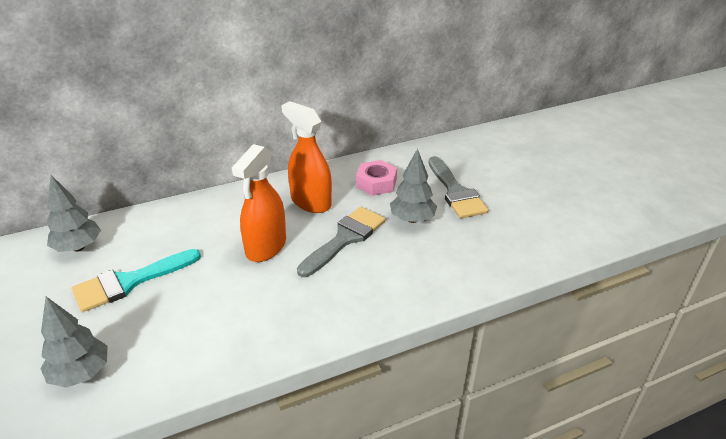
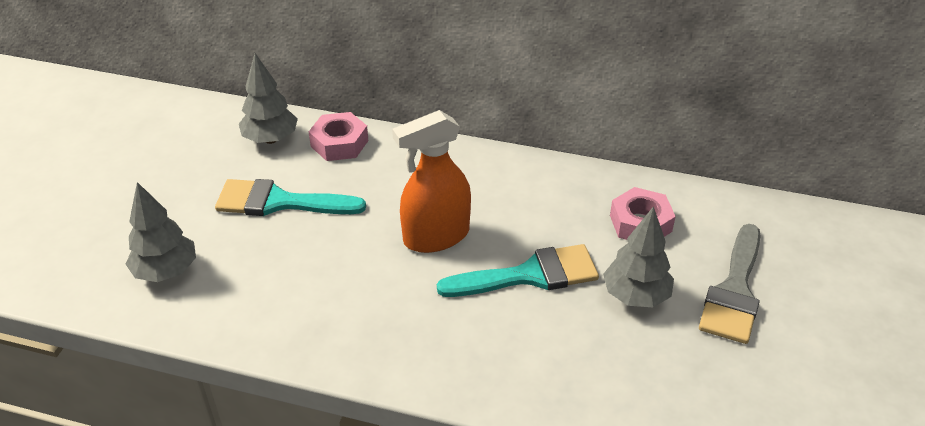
camera: 40 degrees right, 5 degrees up
orange spray bottle [281,101,332,213] -> none
grey brush [297,207,386,277] -> turquoise brush [437,244,599,297]
none -> pink nut [309,112,368,161]

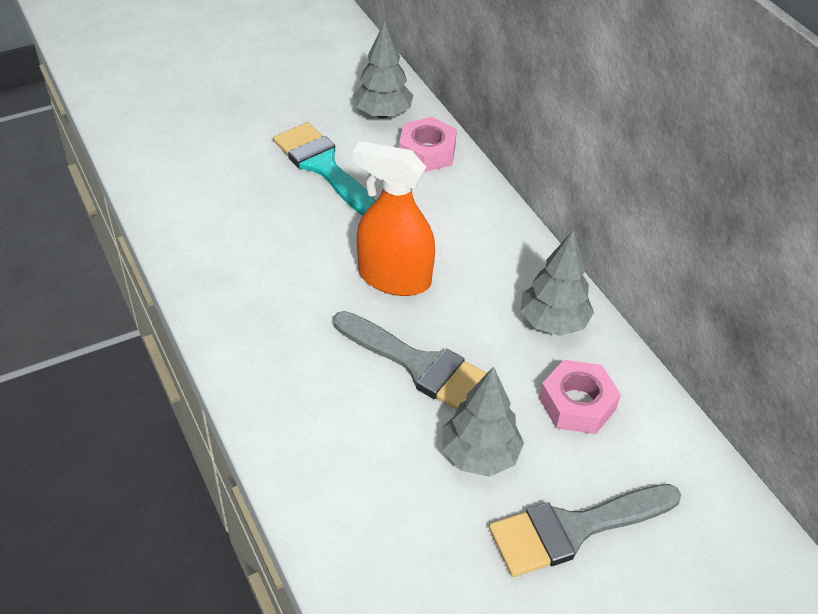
camera: 45 degrees right, 5 degrees up
grey tree [126,182,196,282] -> grey tree moved to [520,231,594,336]
turquoise brush [437,244,599,297] -> grey brush [333,311,487,410]

